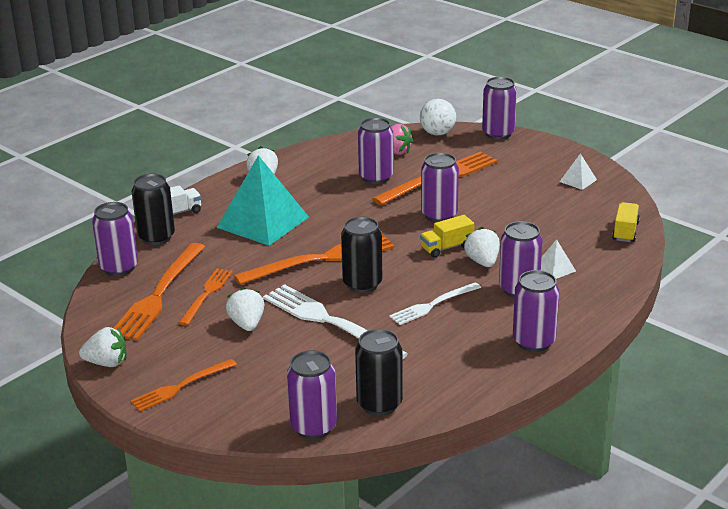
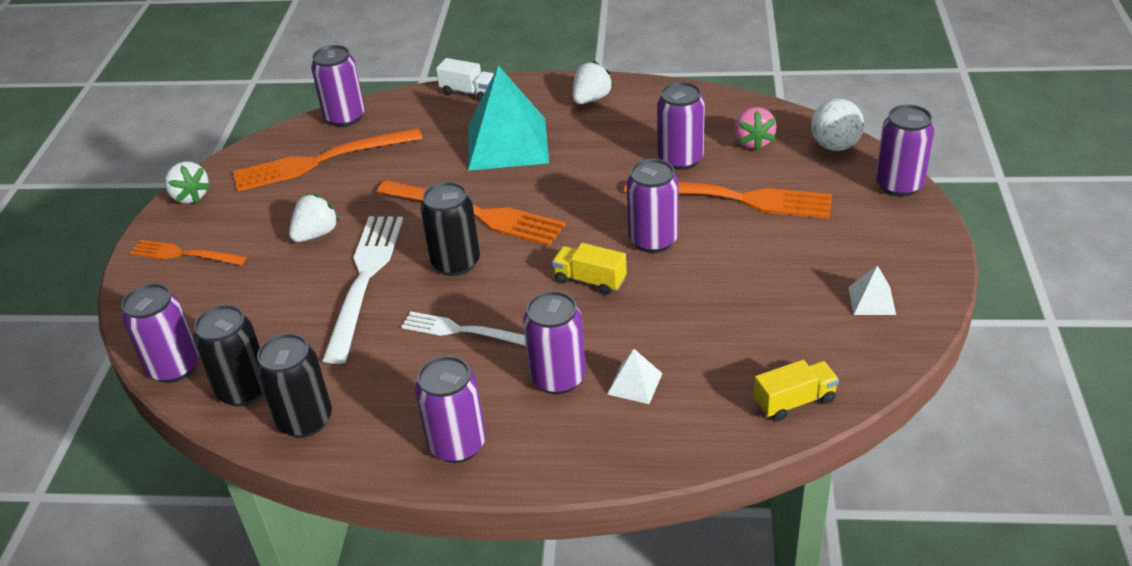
camera: 55 degrees right, 10 degrees up
black can [132,173,175,245] -> black can moved to [256,333,332,438]
orange fork [178,268,233,326] -> none
white strawberry [464,227,500,267] -> none

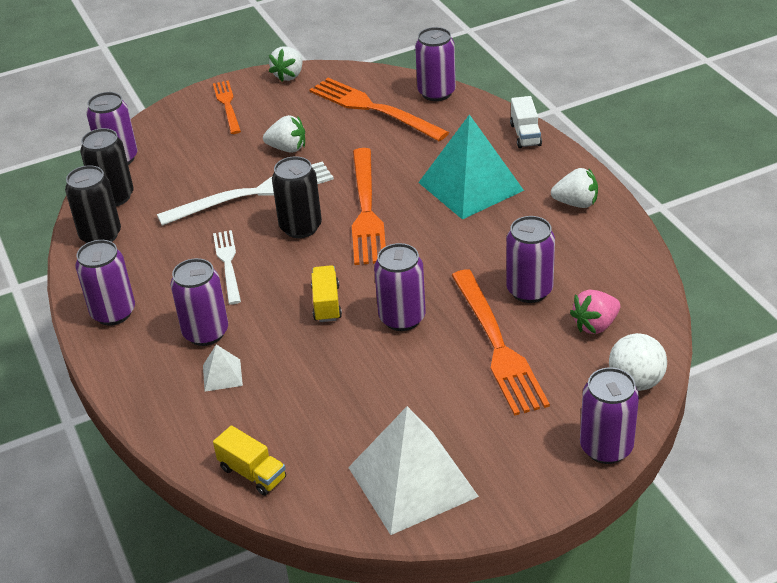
camera: 60 degrees right, 0 degrees up
white pyramid [848,265,896,315] -> white pyramid [348,406,479,535], size x2.33

